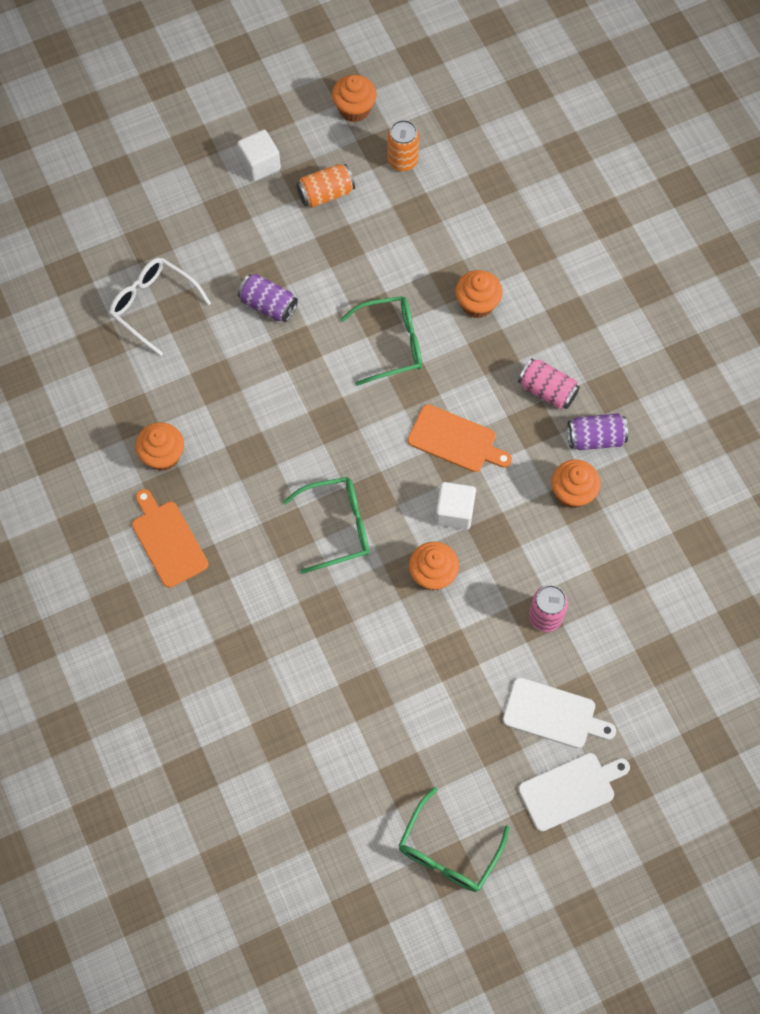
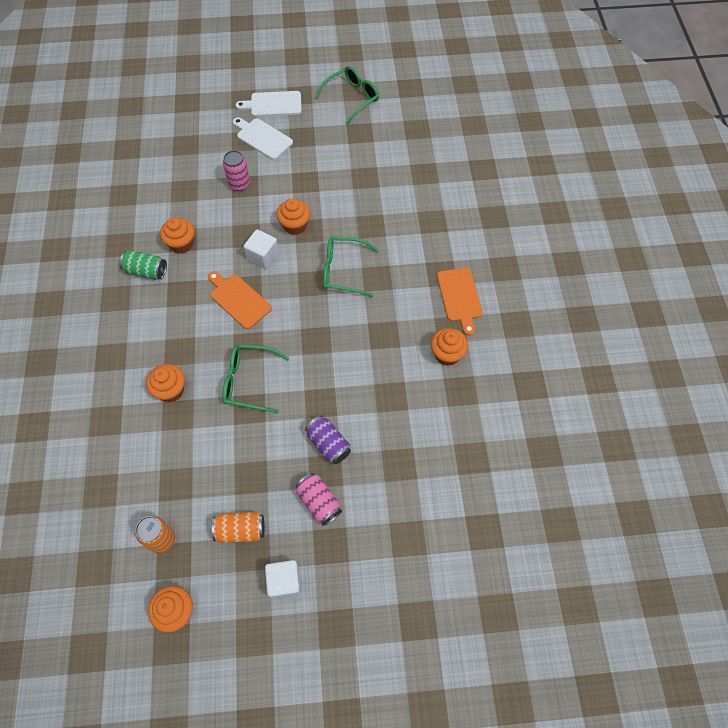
camera: 160 degrees left, 5 degrees down
white glasses [109,258,211,356] -> none
pink can [518,358,580,409] -> pink can moved to [296,473,342,526]
purple can [567,413,628,450] -> green can [120,250,167,280]

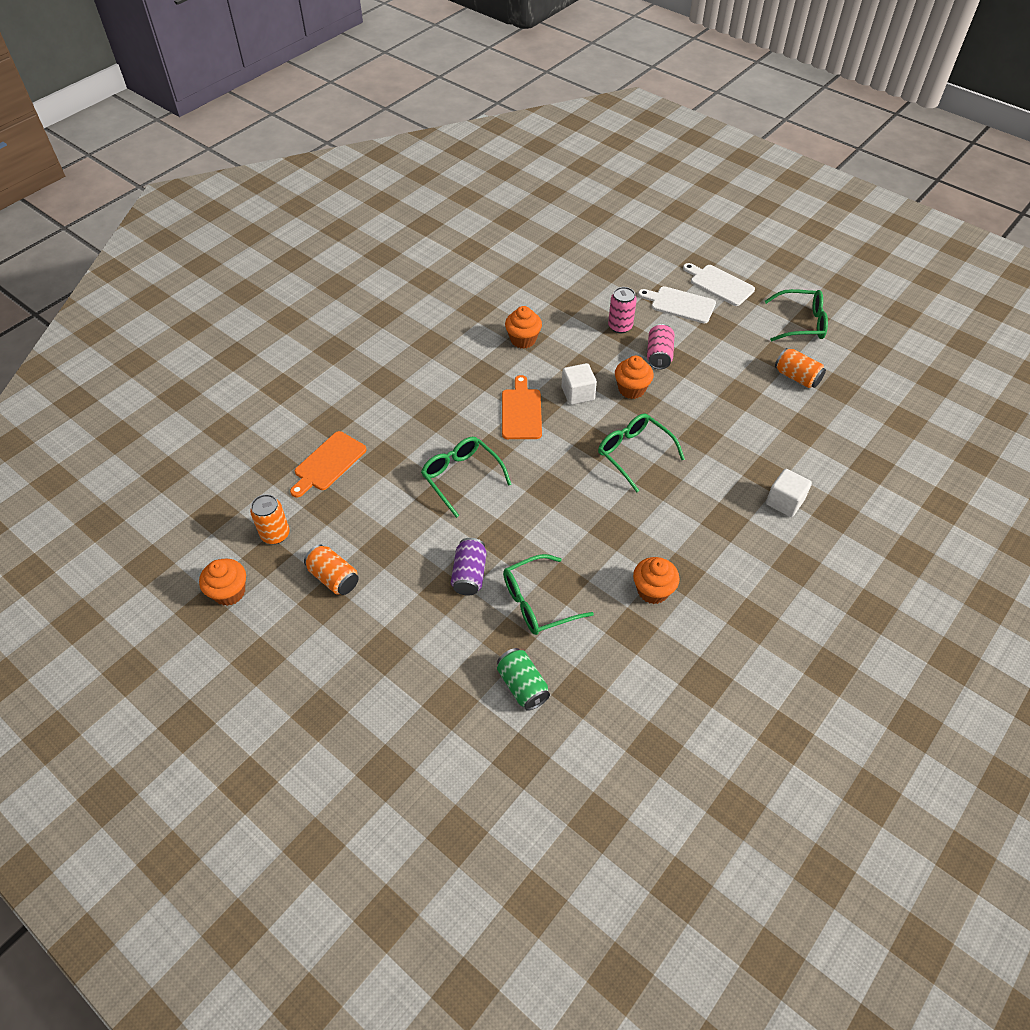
camera: 45 degrees right, 10 degrees down
green can [120,250,167,280] -> green can moved to [497,648,550,711]
orange cupcake [146,364,185,403] -> none
white cutting board [233,117,293,160] -> white cutting board turned 60 degrees counterclockwise [638,286,716,323]
white cube [265,560,301,600] -> white cube moved to [766,469,812,517]
pink can [296,473,342,526] -> pink can moved to [647,324,675,370]
orange cutting board [437,268,483,336] -> orange cutting board moved to [290,431,367,498]
none -> green glasses [503,554,594,635]
none -> orange can [775,348,826,388]

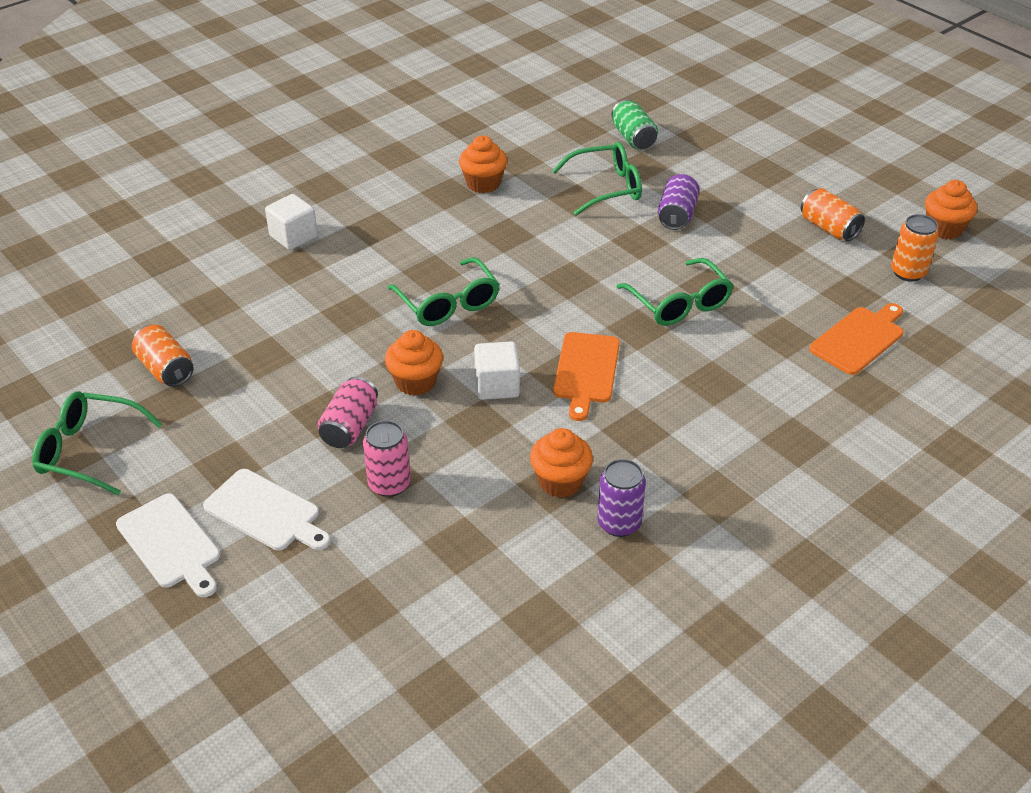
camera: 170 degrees left, 10 degrees down
none -> purple can [597,459,646,537]

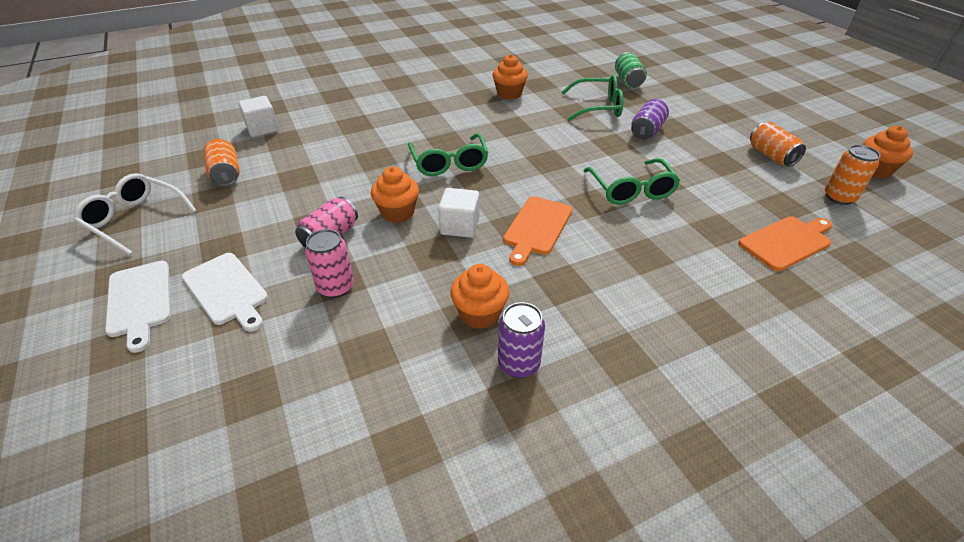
camera: 15 degrees right, 0 degrees up
green glasses [32,391,163,495] -> white glasses [74,173,197,255]
white cube [265,194,318,250] -> white cube moved to [239,96,279,137]

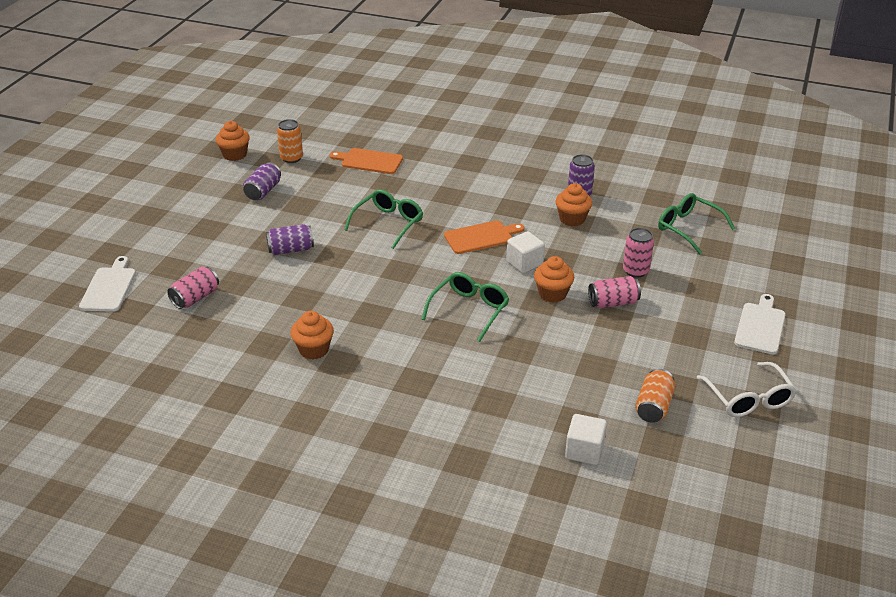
camera: 135 degrees left, 5 degrees down
white cutting board [182,253,268,332] -> white cutting board moved to [79,256,136,312]
green glasses [561,75,624,121] -> green glasses moved to [658,193,735,254]
green can [615,52,647,88] -> pink can [167,266,219,309]
orange can [750,122,806,167] -> purple can [243,162,281,200]

